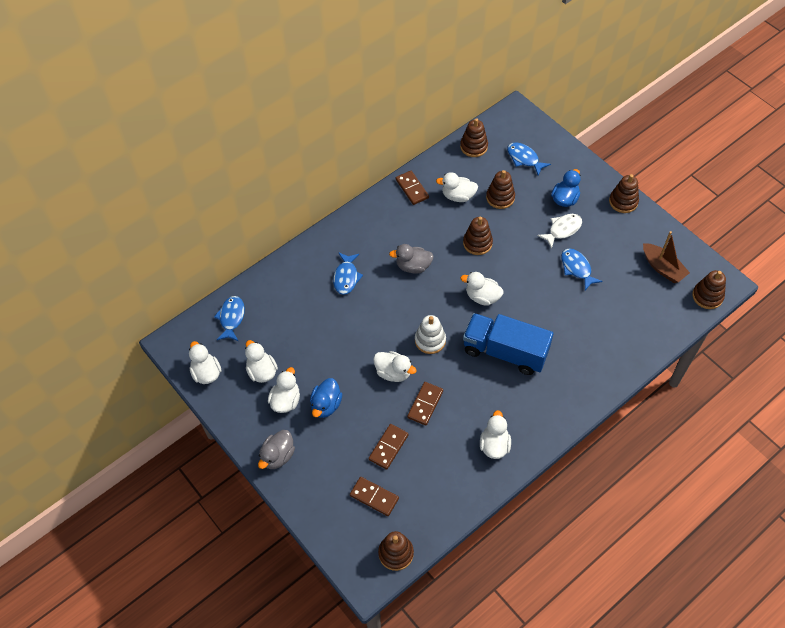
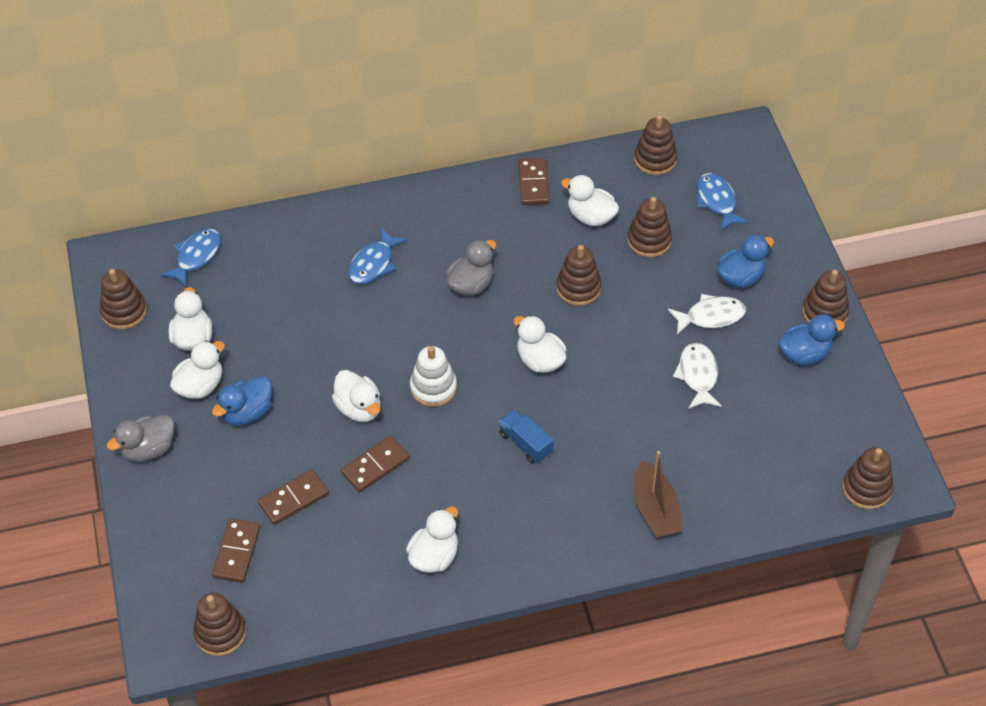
camera: 25 degrees right, 5 degrees down
white duck [189,341,221,384] -> brown stacking toy [100,269,147,329]
brown domino [350,477,399,516] -> brown domino turned 45 degrees clockwise [212,518,260,583]
grey duck [389,244,434,274] -> grey duck turned 105 degrees clockwise [446,240,496,296]
blue truck [463,313,554,375] -> blue truck [499,409,554,464], size x0.46
blue fish [561,249,603,290] -> white fish [673,342,722,409]
brown boat [643,231,690,283] -> brown boat moved to [634,451,683,538]
none -> blue duck [779,314,845,365]

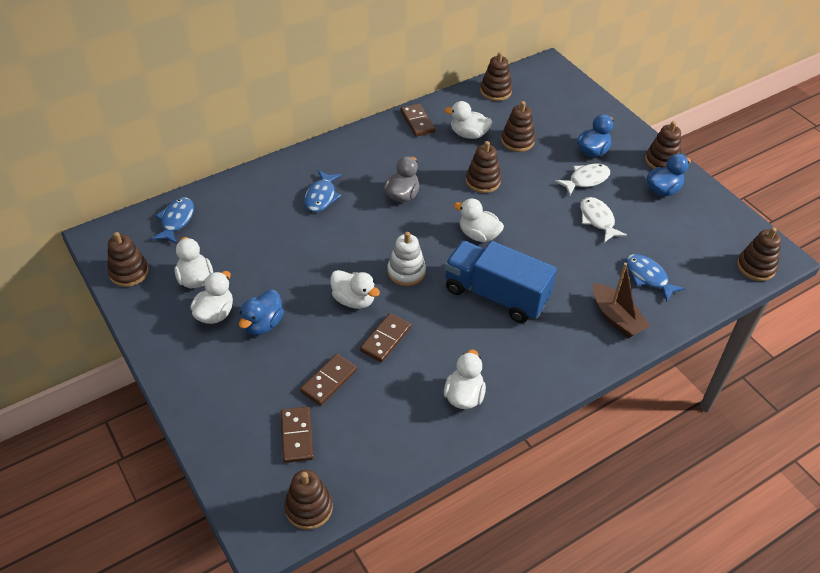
camera: 20 degrees left, 5 degrees down
grey duck [107,415,174,462] -> none
blue truck [499,409,554,464] -> blue truck [444,241,557,323], size x2.16
blue fish [697,173,749,231] -> blue fish moved to [626,254,686,302]

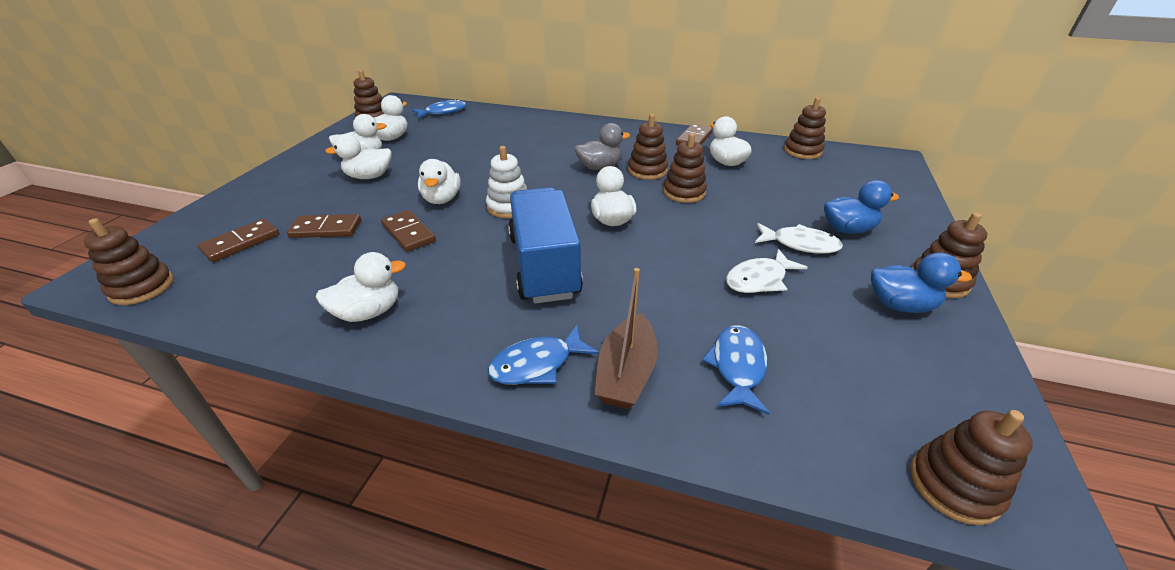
camera: 50 degrees right, 10 degrees down
blue duck [239,290,284,335] -> white duck [325,134,392,179]
blue fish [304,170,342,212] -> blue fish moved to [488,324,599,385]
brown domino [360,313,411,362] -> brown domino turned 60 degrees clockwise [381,210,436,252]
brown stacking toy [501,101,535,152] -> brown stacking toy moved to [628,114,668,180]
white fish [580,197,627,243] -> white fish turned 150 degrees counterclockwise [726,249,808,293]

